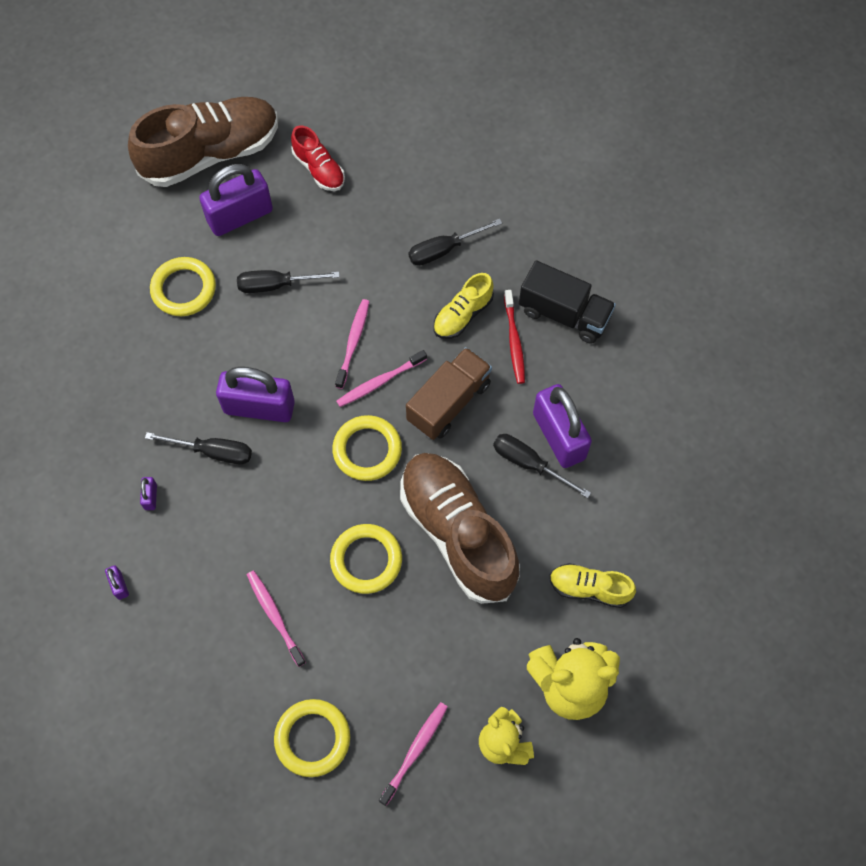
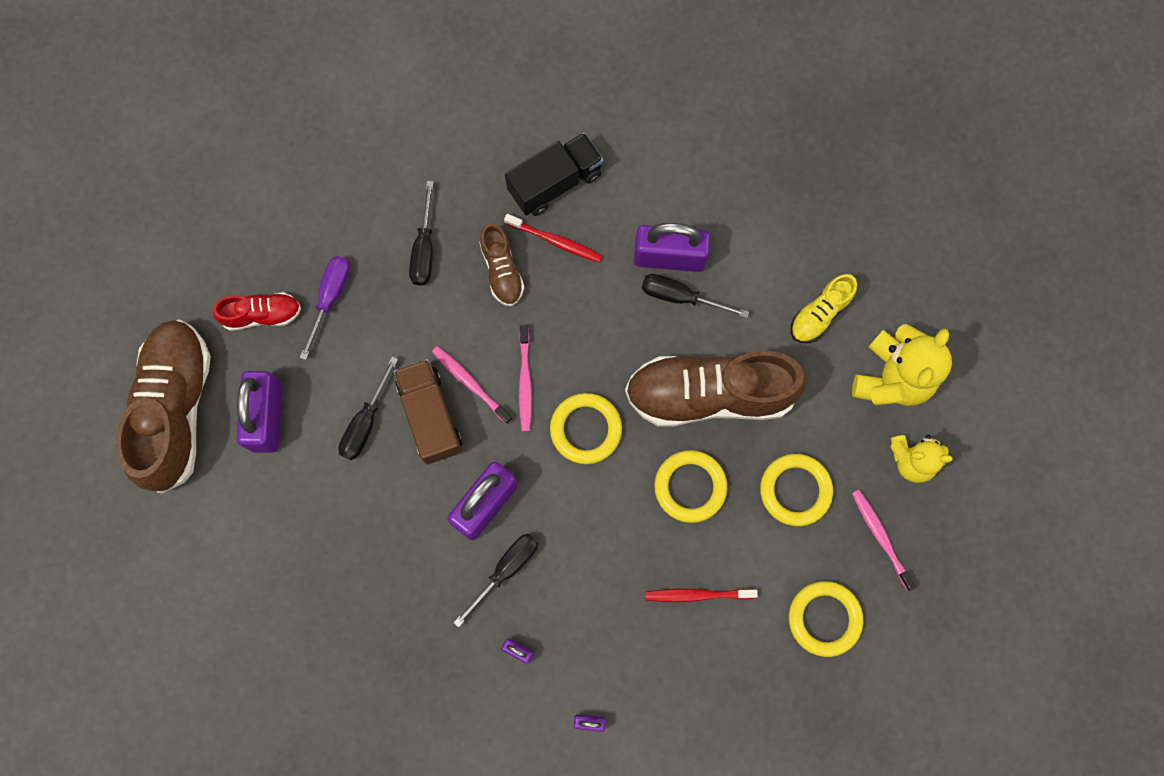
camera: 60 degrees left, 10 degrees up
yellow ring [150,257,216,316] -> yellow ring moved to [760,454,833,526]
pink toothbrush [247,571,306,667] -> red toothbrush [645,588,758,602]
brown truck [406,347,492,440] -> brown truck moved to [394,359,462,465]
yellow shoe [434,273,494,339] -> brown shoe [479,223,524,306]
black screwdriver [493,434,591,498] -> black screwdriver turned 45 degrees clockwise [642,274,749,318]
none -> purple screwdriver [300,256,350,360]

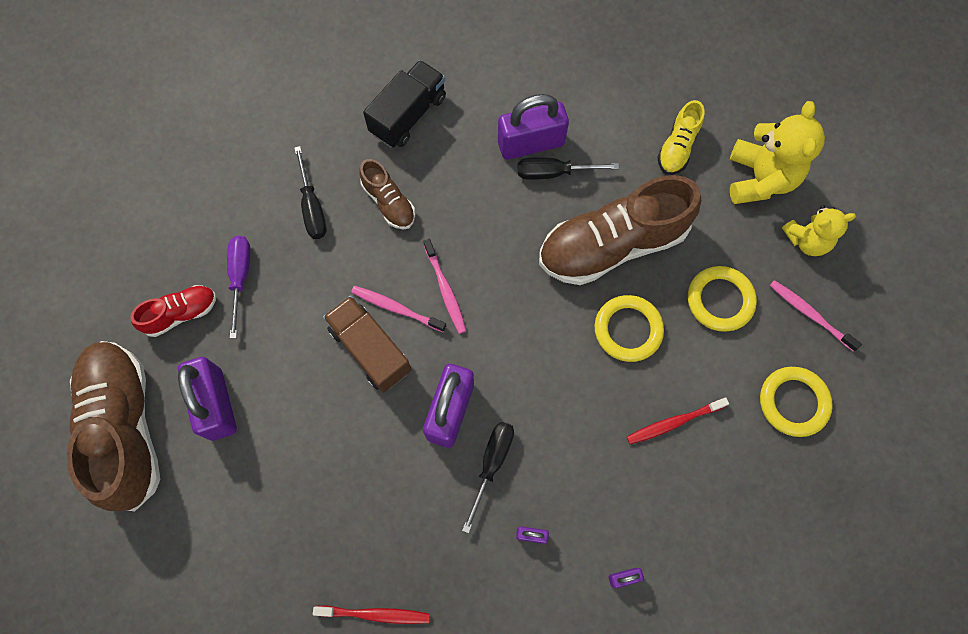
camera: 20 degrees left, 5 degrees down
black screwdriver [338,357,398,460] -> none
red toothbrush [504,214,602,263] -> red toothbrush moved to [313,606,430,624]
yellow ring [550,393,622,464] -> none

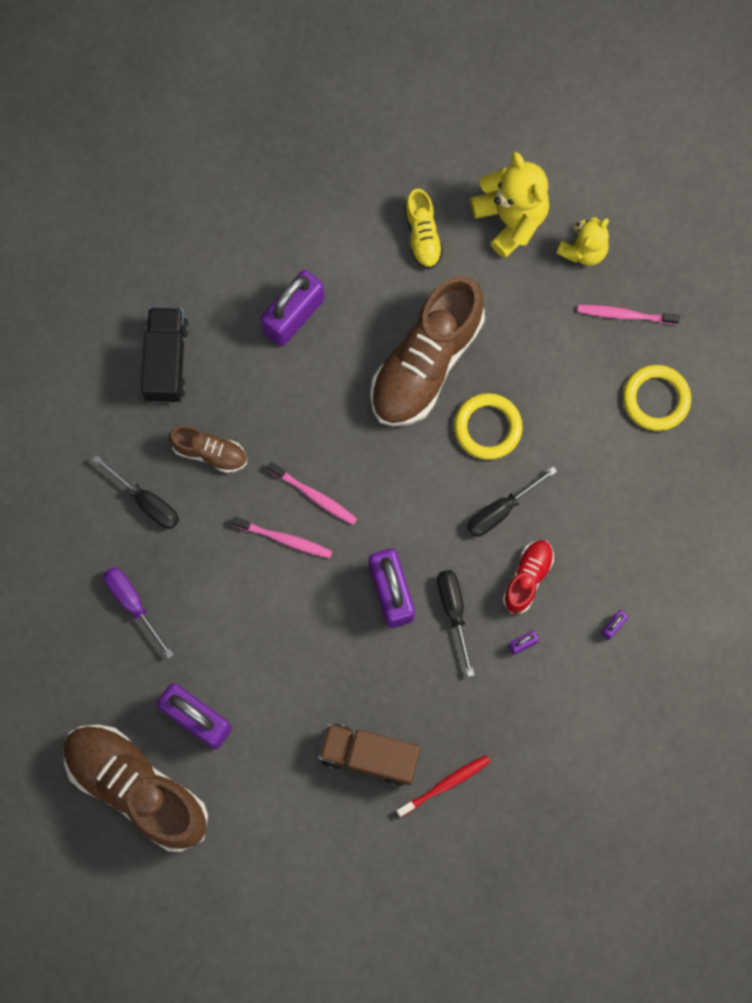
camera: 35 degrees left, 5 degrees up
red shoe [130,285,216,337] -> red shoe moved to [503,540,554,613]
brown truck [323,295,412,393] -> brown truck moved to [318,724,421,786]
pink toothbrush [351,286,446,332] -> pink toothbrush turned 150 degrees counterclockwise [232,517,332,558]
black screwdriver [518,157,619,180] -> black screwdriver moved to [467,466,557,537]
red toothbrush [627,397,729,444] -> none
yellow ring [688,266,757,332] -> none

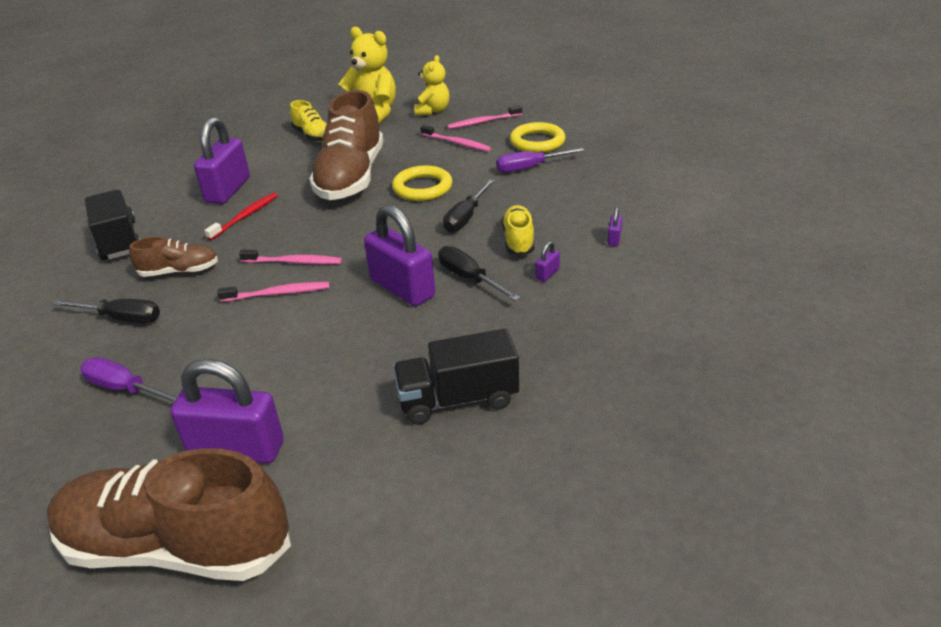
camera: 25 degrees left, 40 degrees down
brown truck [318,724,421,786] -> black truck [393,329,519,425]
red toothbrush [396,755,491,817] -> red toothbrush moved to [204,193,278,240]
red shoe [503,540,554,613] -> yellow shoe [502,205,534,256]
none -> pink toothbrush [420,125,492,151]
none -> purple screwdriver [497,148,585,173]

